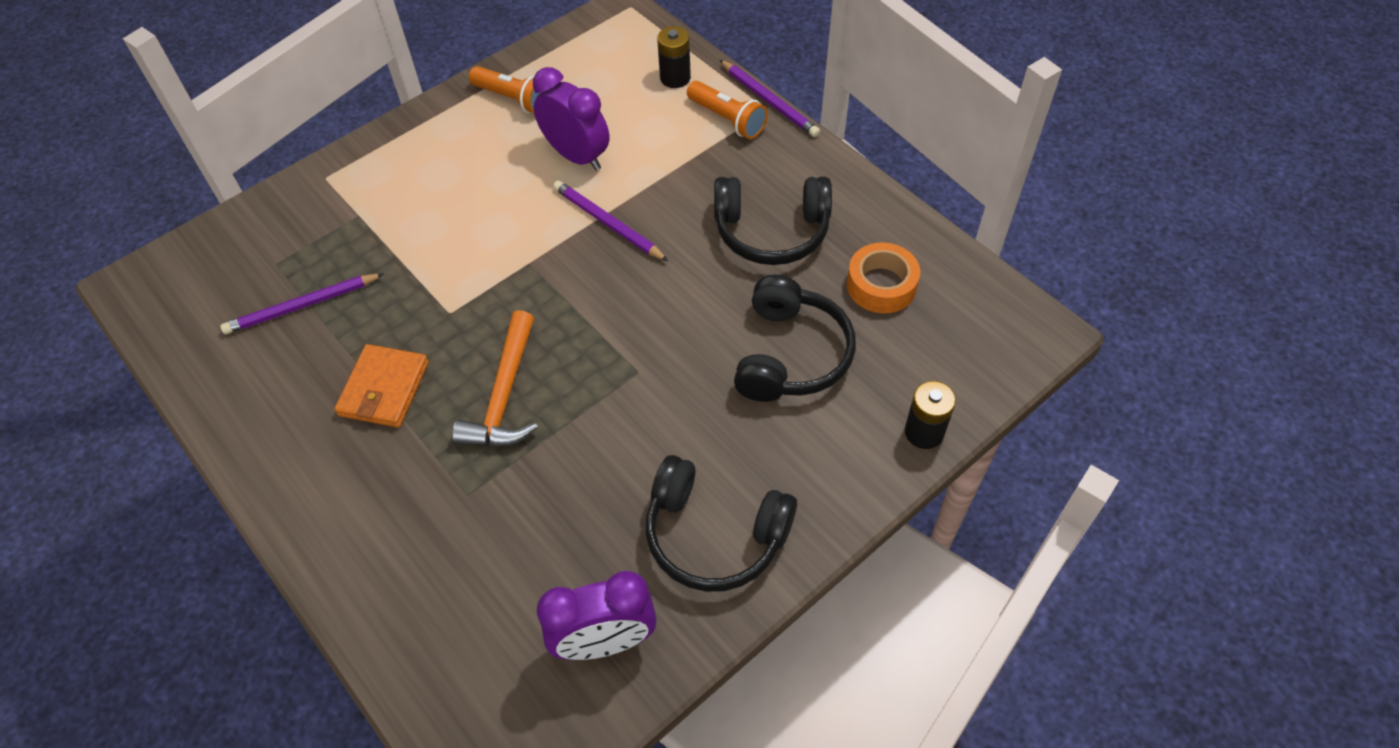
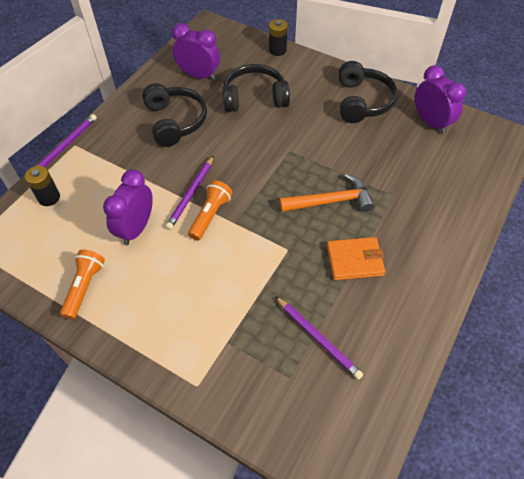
camera: 110 degrees left, 0 degrees up
orange flashlight [687,81,768,139] -> orange flashlight moved to [188,180,233,241]
orange tape [847,243,920,313] -> purple clock [172,23,220,81]

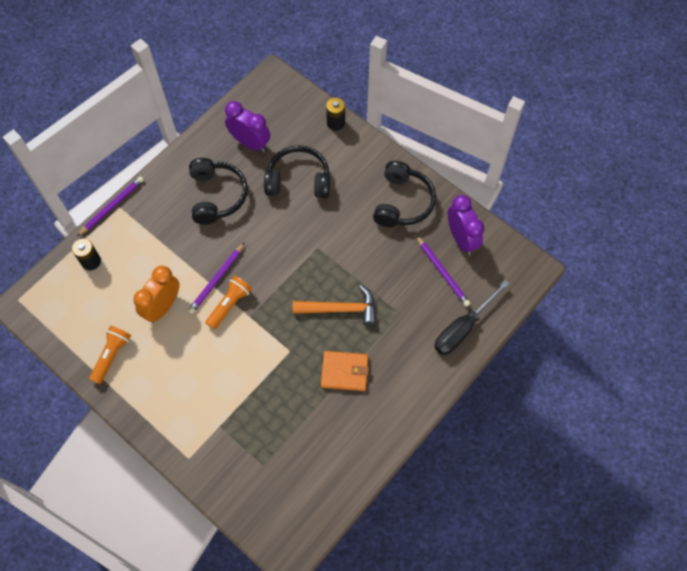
camera: 10 degrees right, 10 degrees up
purple clock [103,169,153,245] -> orange clock [133,266,179,323]
purple pencil [275,296,363,380] -> purple pencil moved to [416,235,470,307]
none -> black screwdriver [434,280,510,355]

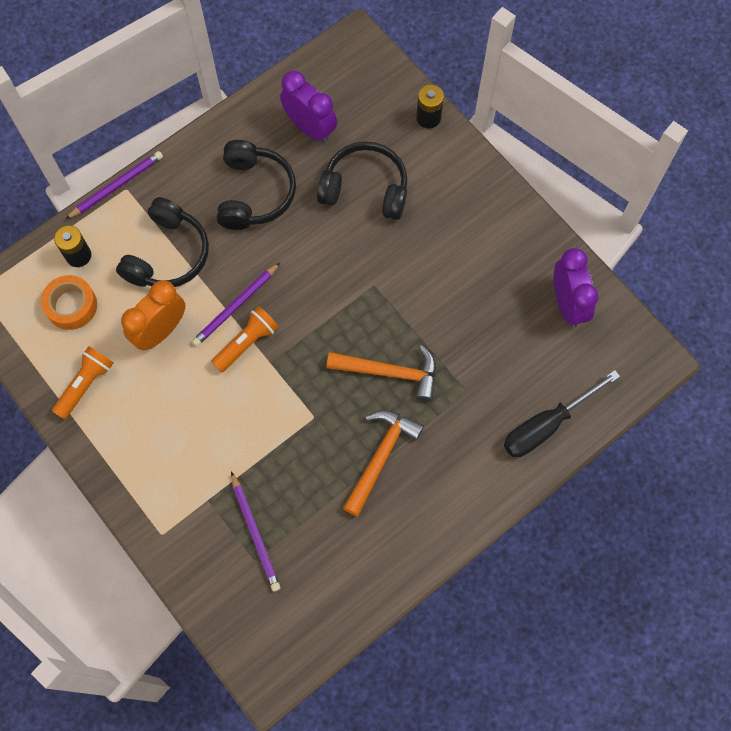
camera: 10 degrees right, 5 degrees up
orange wallet [321,351,369,391] -> orange hammer [343,410,424,516]
black headphones [373,161,436,227] -> black headphones moved to [116,197,209,287]
purple pencil [416,235,470,307] -> purple pencil moved to [231,472,281,592]
none -> orange tape [41,275,97,330]

